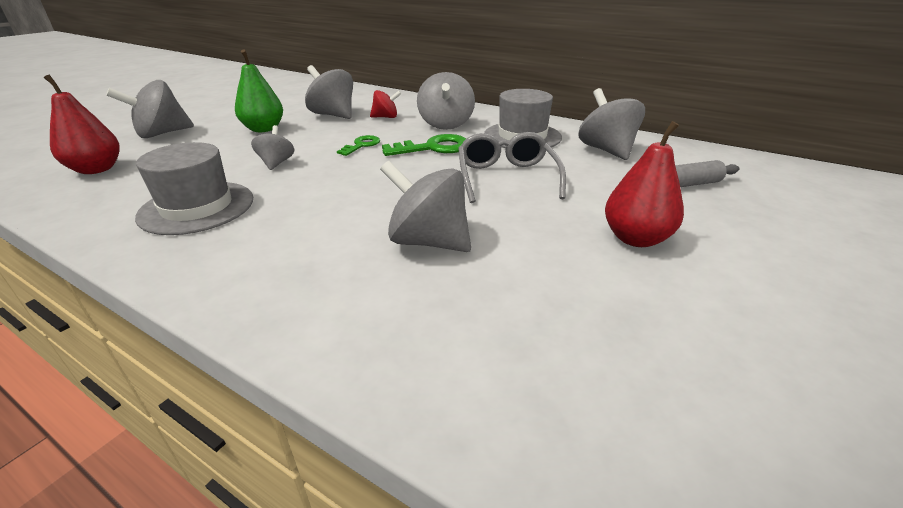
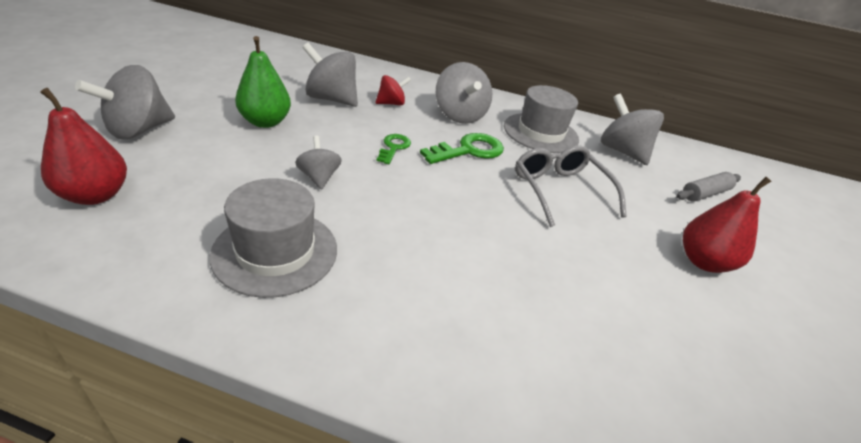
camera: 20 degrees left, 5 degrees up
grey spinning top [380,161,471,252] -> none

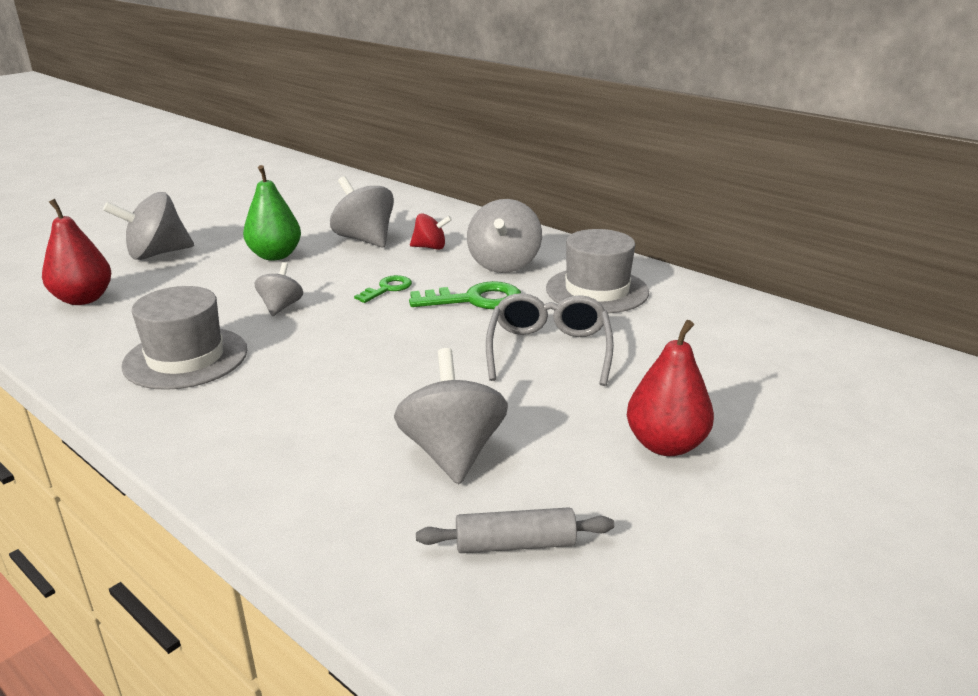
camera: 30 degrees right, 10 degrees down
grey spinning top [601,94,664,165] -> grey spinning top moved to [394,348,508,484]
grey rolling pin [676,172,741,202] -> grey rolling pin moved to [416,507,614,553]

